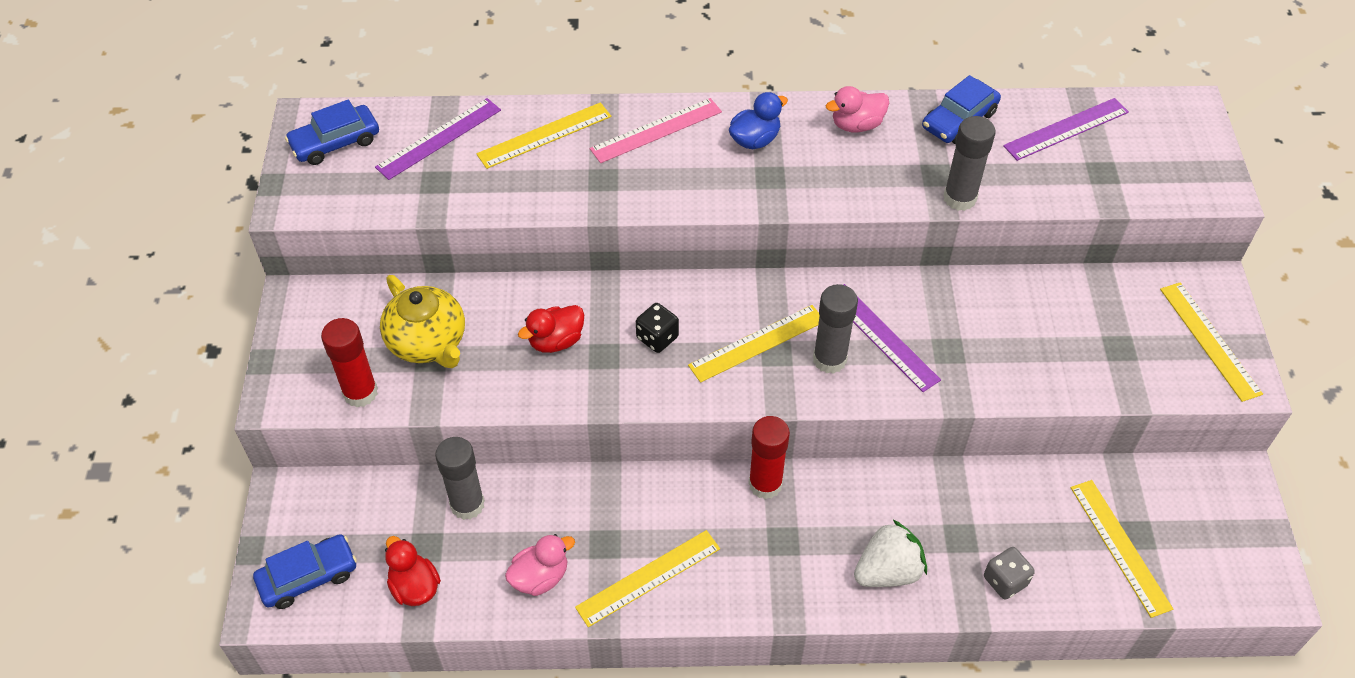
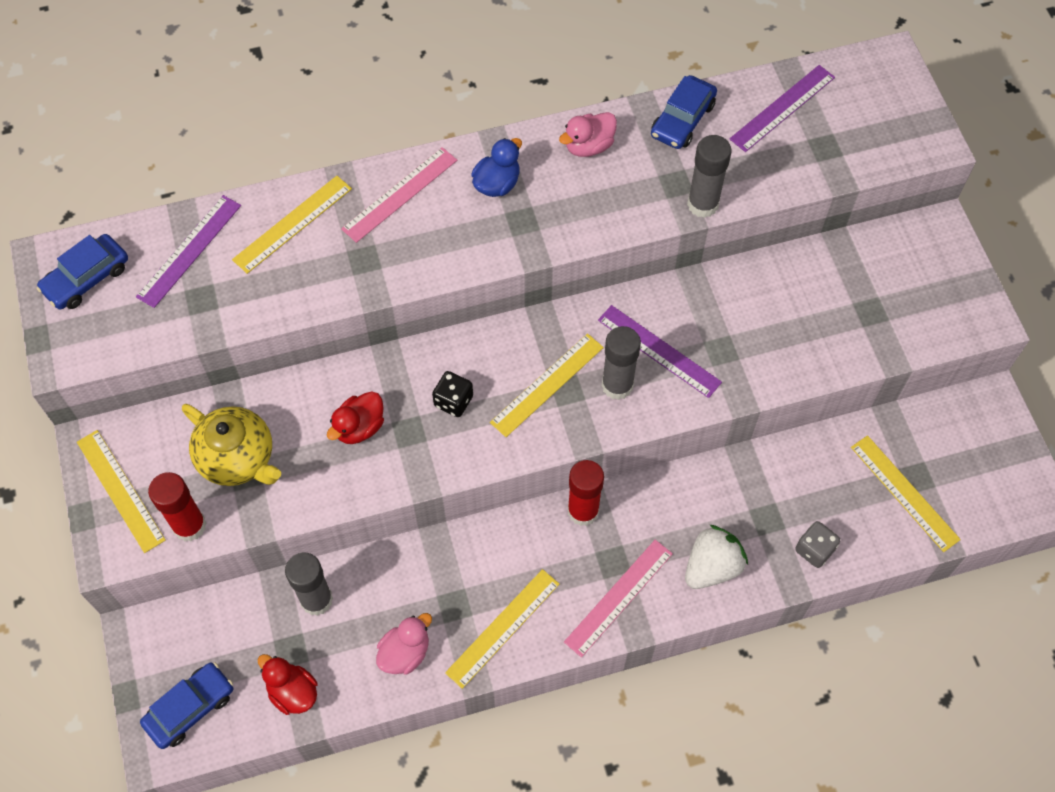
camera: 15 degrees left, 10 degrees up
yellow ruler [1160,282,1263,402] -> yellow ruler moved to [77,430,166,553]
none -> pink ruler [564,540,673,657]

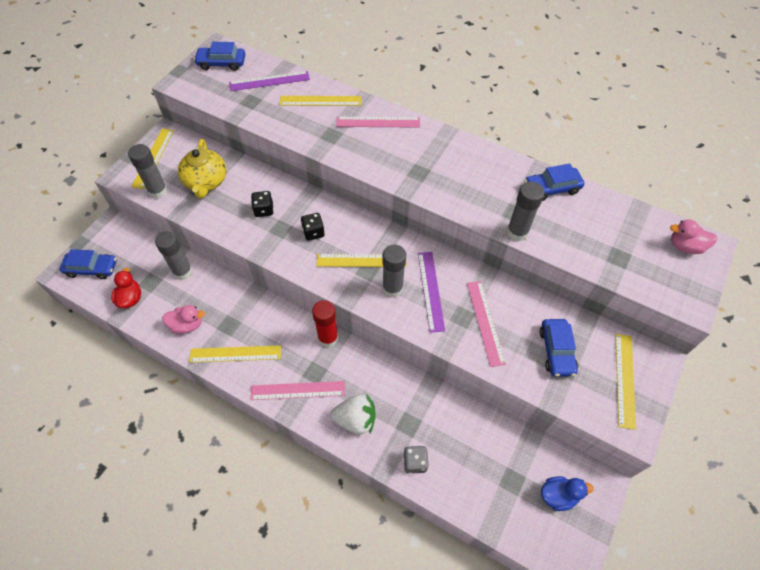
camera: 45 degrees right, 5 degrees down
red glue stick [148,472,206,541] -> grey glue stick [128,144,168,199]
red duck [327,392,384,444] -> black dice [251,191,274,217]
blue duck [471,138,522,197] -> blue duck moved to [541,476,594,511]
pink duck [559,112,617,157] -> pink duck moved to [670,219,717,254]
purple ruler [730,65,835,152] -> none
yellow ruler [851,435,961,552] -> yellow ruler moved to [615,334,636,430]
none -> pink ruler [467,281,506,367]
none -> blue car [540,319,578,376]

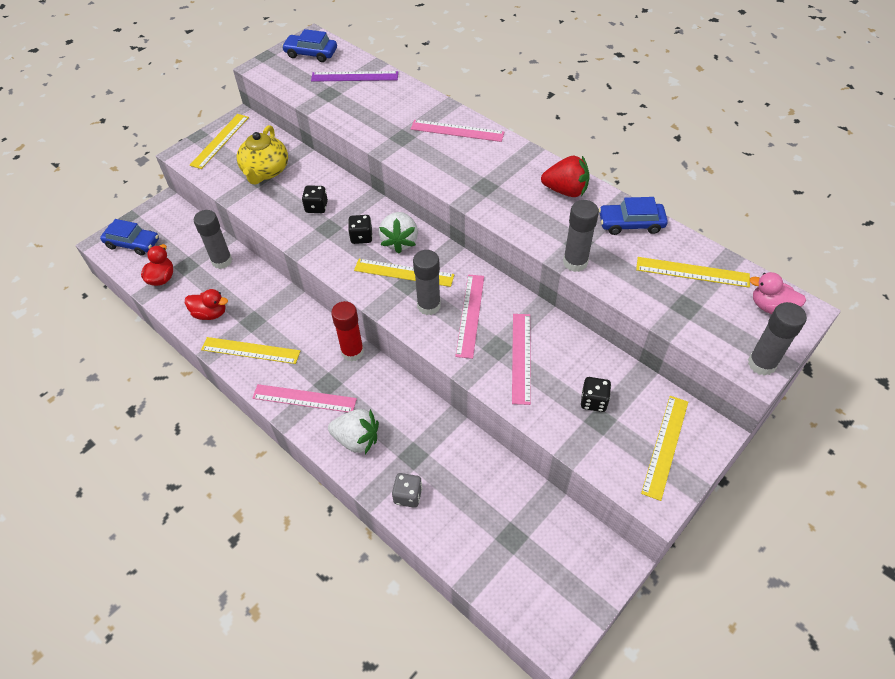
camera: 15 degrees right, 5 degrees down
grey glue stick [128,144,168,199] -> grey glue stick moved to [748,302,807,376]
pink duck [162,305,205,334] -> red duck [185,289,228,320]
yellow ruler [279,96,361,106] -> yellow ruler moved to [636,257,750,288]
purple ruler [418,252,445,333] -> pink ruler [455,275,484,359]
blue car [540,319,578,376] -> black dice [581,377,611,412]
blue duck [541,476,594,511] -> none
none -> white strawberry [379,212,418,254]
none -> red strawberry [541,156,590,197]

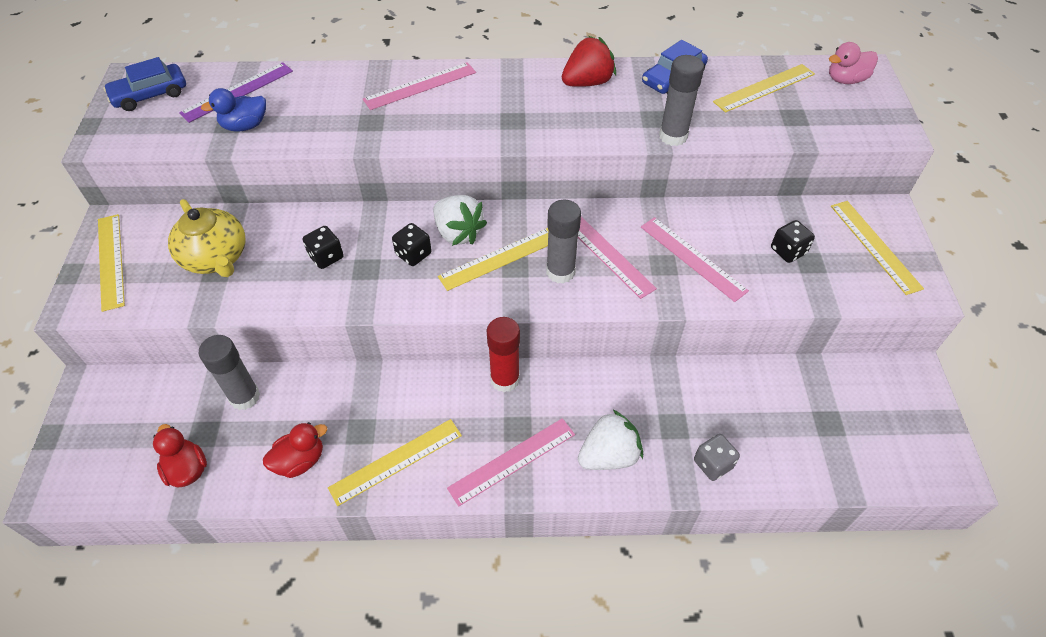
camera: 45 degrees left, 0 degrees up
blue car [100,219,159,256] -> none
grey glue stick [748,302,807,376] -> none
none -> blue duck [201,88,266,131]

